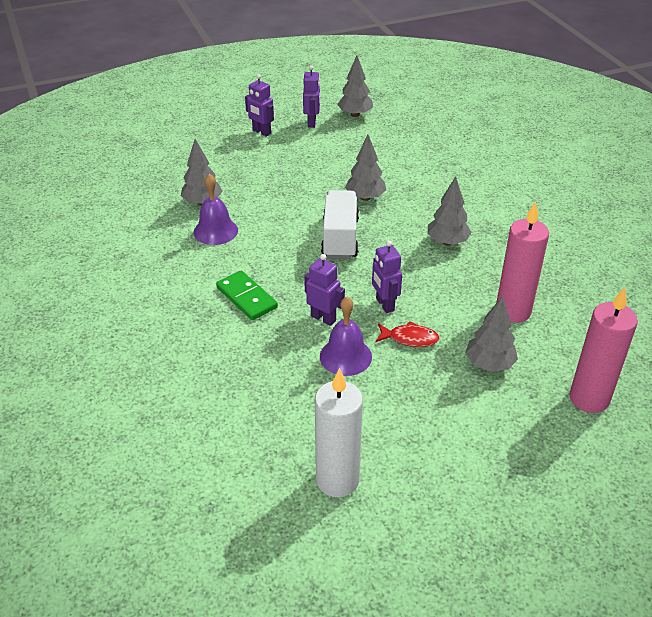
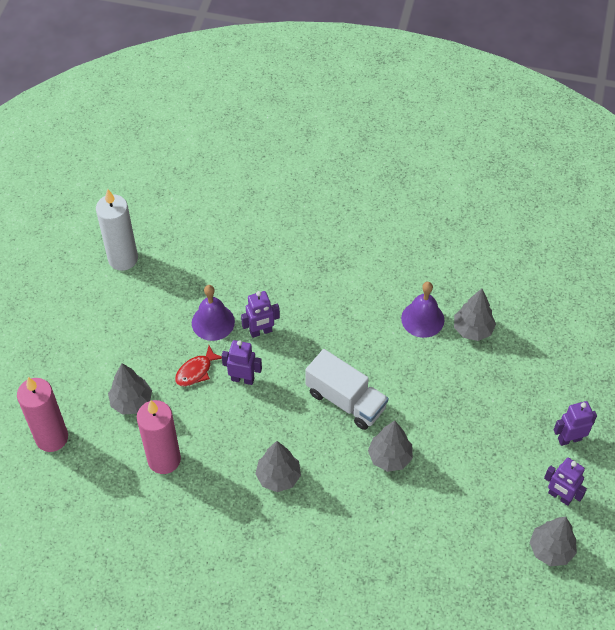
camera: 125 degrees right, 15 degrees up
green domino [216,270,278,320] -> none

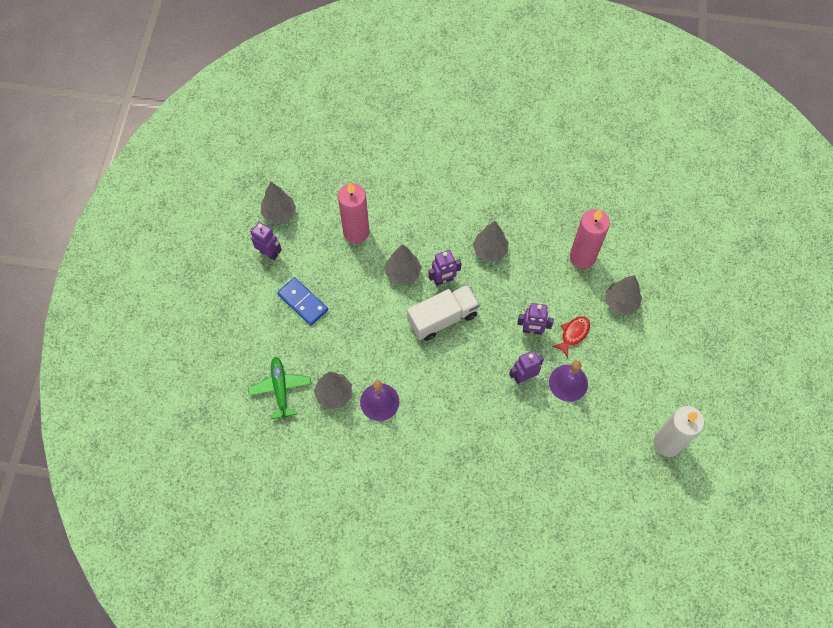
camera: 175 degrees right, 10 degrees up
pink candle [17,377,68,452] -> pink candle moved to [338,182,370,243]
white truck [305,349,388,430] -> white truck turned 120 degrees clockwise [407,285,480,341]
purple robot [554,401,597,446] -> purple robot moved to [428,250,462,286]
none -> green plane [248,357,311,420]
none -> blue domino [277,277,328,326]

